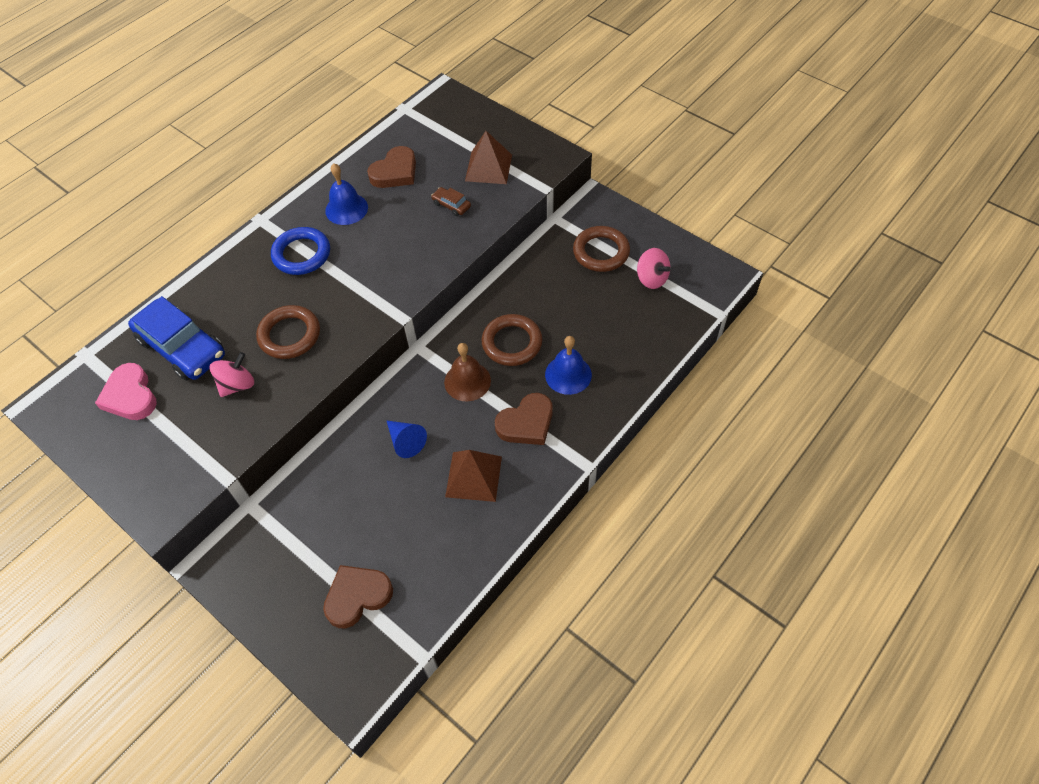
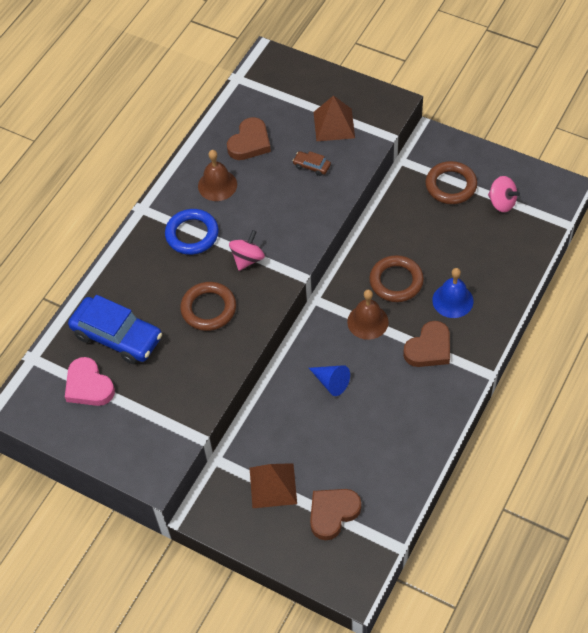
camera: 10 degrees left, 0 degrees up
pink spinning top [210,352,254,397] -> pink spinning top moved to [229,230,265,271]
blue bell [325,164,368,225] -> brown bell [198,150,237,201]
brown pyramid [445,450,502,502] -> brown pyramid moved to [250,463,297,508]

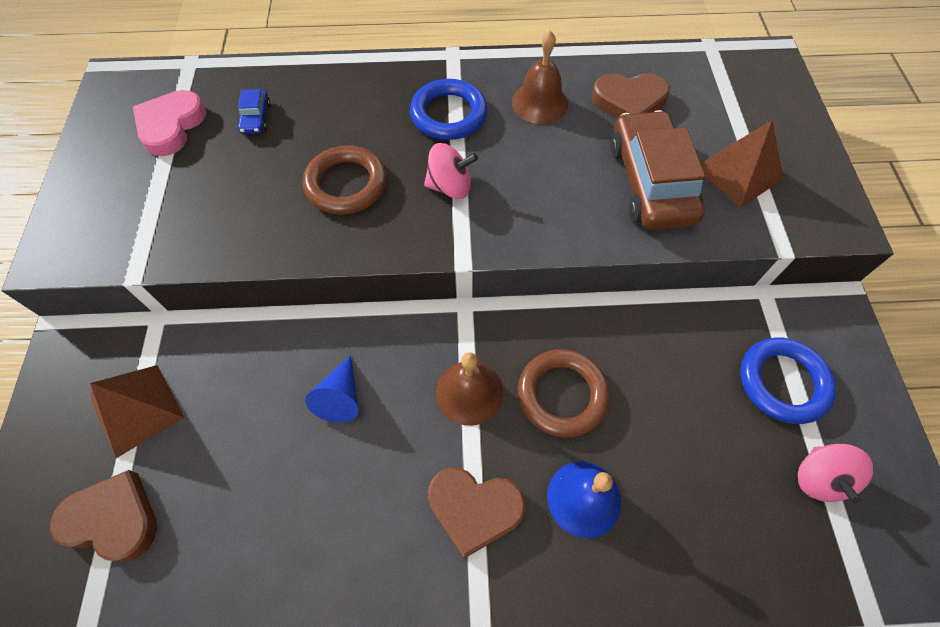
camera: 55 degrees right, 5 degrees up
blue car [68,295,162,364] -> blue car [238,89,271,134], size x0.43
brown car [293,151,331,176] -> brown car [611,110,705,230], size x2.32
brown ring [426,161,477,204] -> blue ring [741,338,836,424]

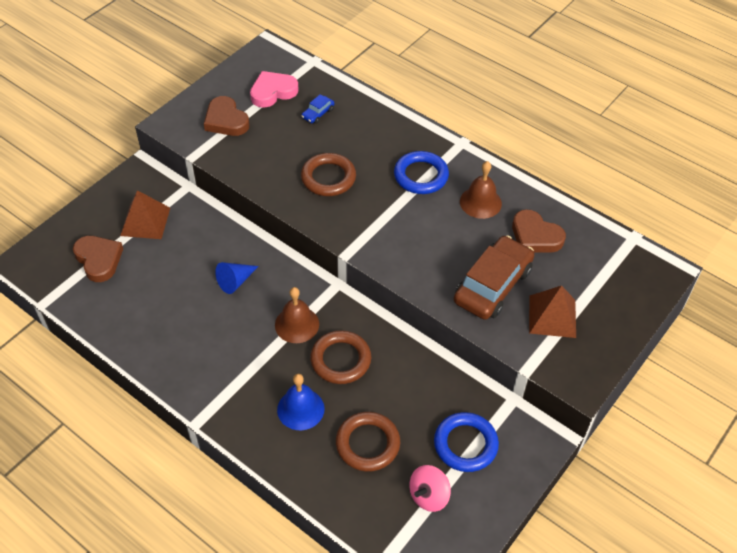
camera: 40 degrees right, 10 degrees down
pink spinning top [424,143,478,199] -> none
brown heart [428,468,525,558] -> brown heart moved to [204,96,249,136]
none -> brown ring [336,412,400,472]

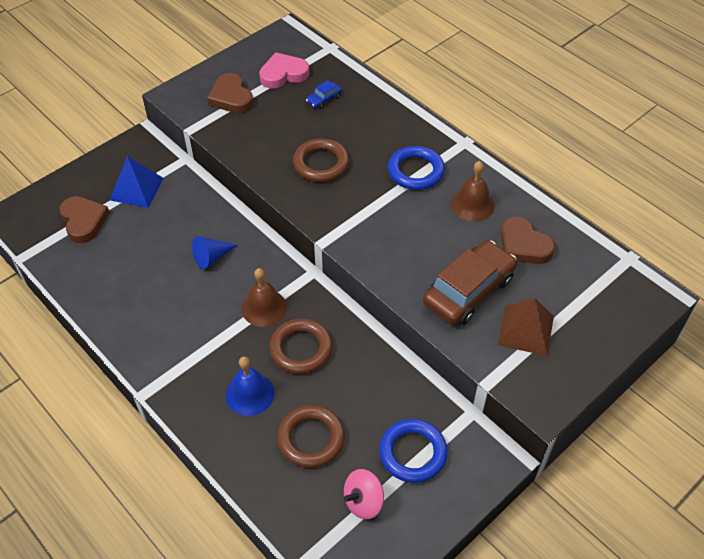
camera: 10 degrees right, 0 degrees up
brown pyramid [120,190,170,239] -> blue pyramid [110,156,164,208]

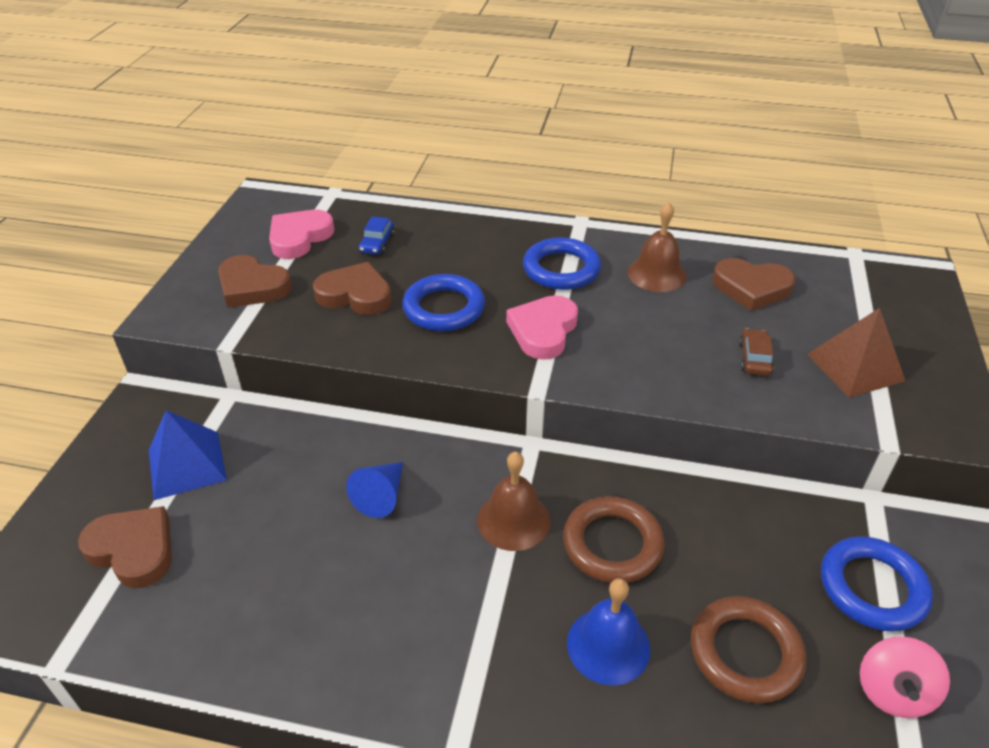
camera: 35 degrees left, 10 degrees down
brown ring [293,138,349,182] -> blue ring [402,274,485,331]
brown car [423,240,517,325] -> brown car [739,328,774,376], size x0.43
none -> brown heart [313,262,392,315]
none -> pink heart [506,295,578,360]

